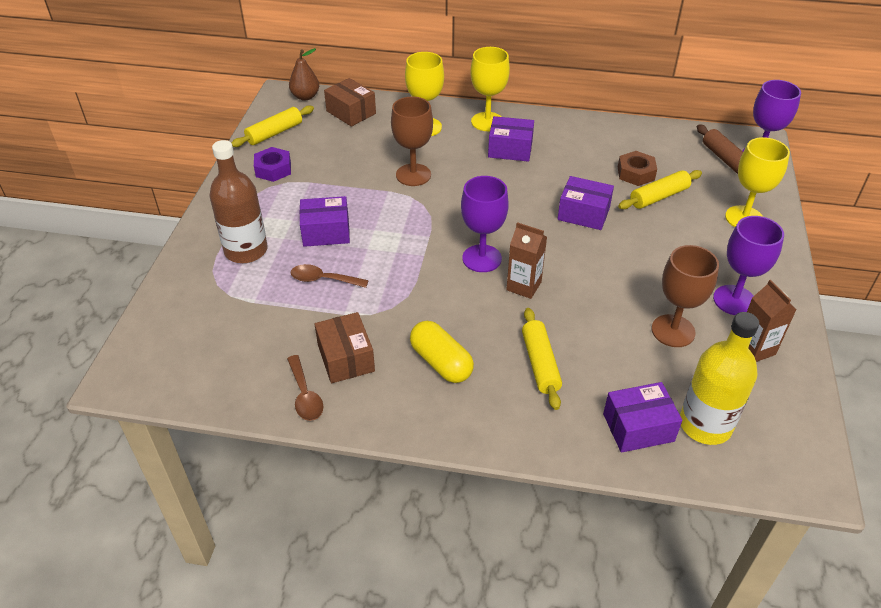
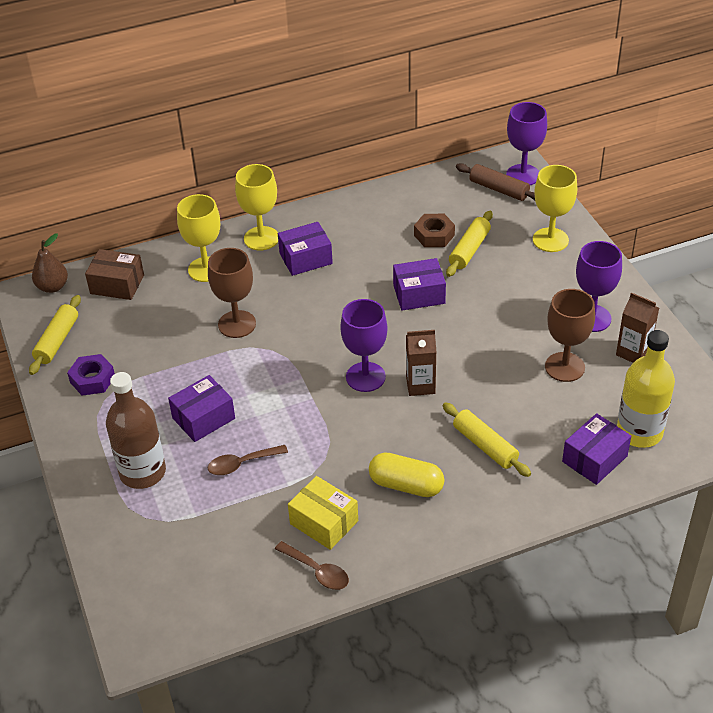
camera: 30 degrees left, 0 degrees up
brown box [314,312,375,383] -> yellow box [288,476,358,550]

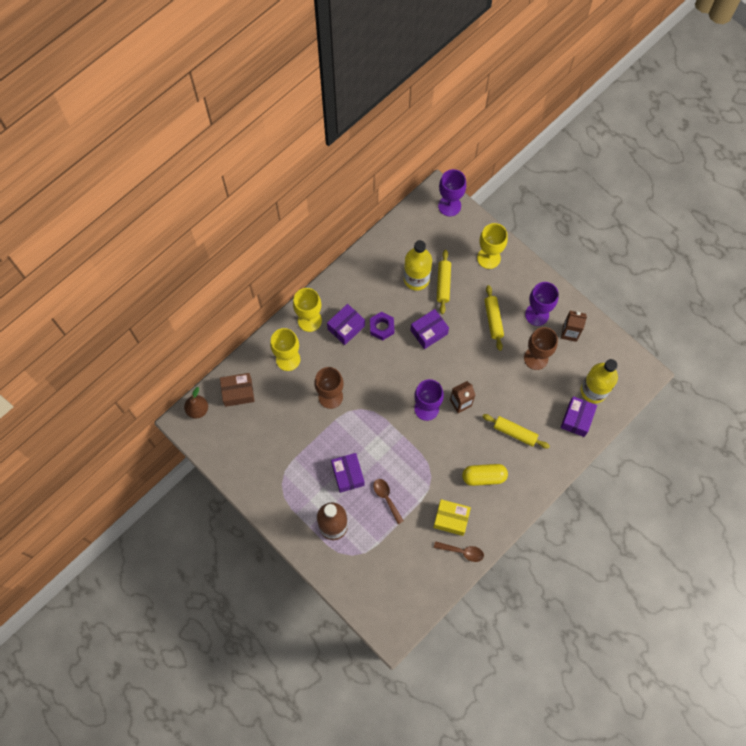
camera: 25 degrees left, 25 degrees up
yellow rolling pin [29,295,81,375] -> yellow rolling pin moved to [484,285,504,351]
purple nut [67,354,115,396] -> purple nut moved to [370,312,394,341]
purple box [168,375,235,442] -> purple box turned 45 degrees counterclockwise [331,453,365,493]
brown spoon [208,445,288,475] -> brown spoon turned 105 degrees clockwise [373,479,404,524]
brown nut [414,214,455,247] -> yellow bottle [404,240,432,291]
brown rolling pin [456,163,535,201] -> none

